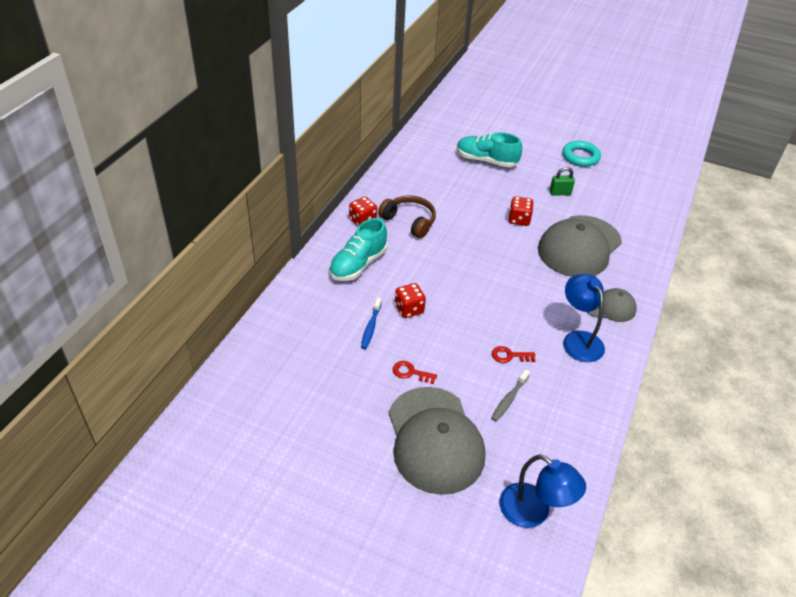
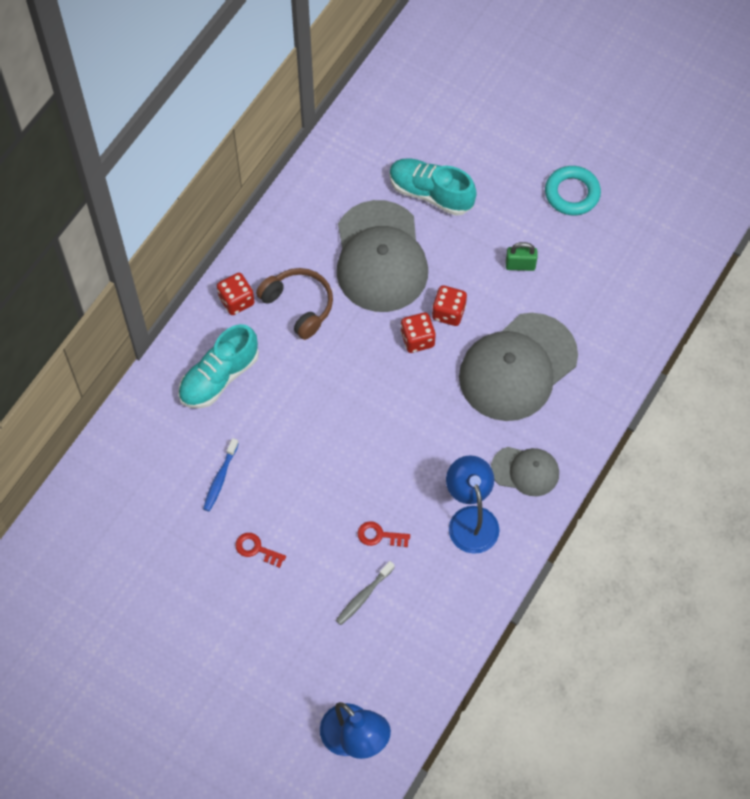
camera: 10 degrees right, 20 degrees up
grey cap [389,387,485,495] -> grey cap moved to [337,200,428,312]
red dice [395,283,426,318] -> red dice moved to [401,312,436,353]

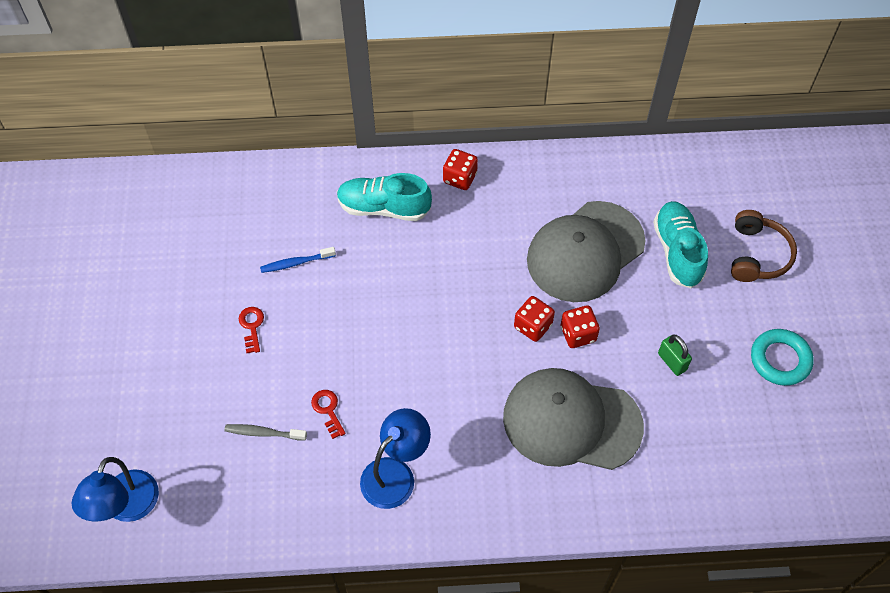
camera: 55 degrees right, 5 degrees down
brown headphones [256,268,333,340] -> brown headphones moved to [731,210,797,282]
grey cap [491,447,559,496] -> none

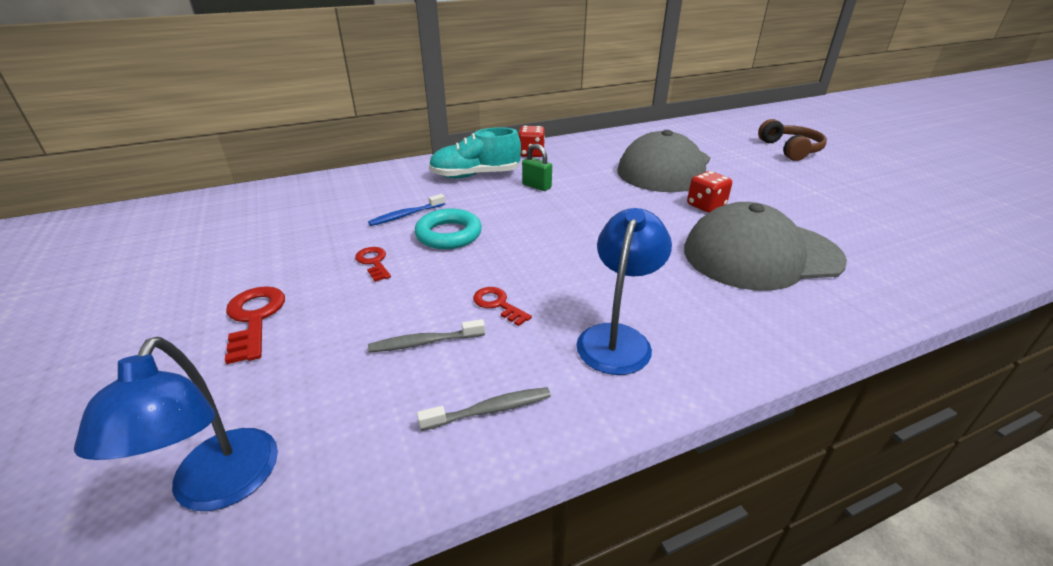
camera: 20 degrees left, 25 degrees down
red dice [514,296,555,342] -> none
turquoise shoe [653,201,708,288] -> none
green padlock [658,335,692,376] -> green padlock moved to [522,144,552,191]
turquoise ring [751,329,814,386] -> turquoise ring moved to [415,209,482,249]
none -> red key [225,286,285,364]
none -> grey toothbrush [417,387,551,431]

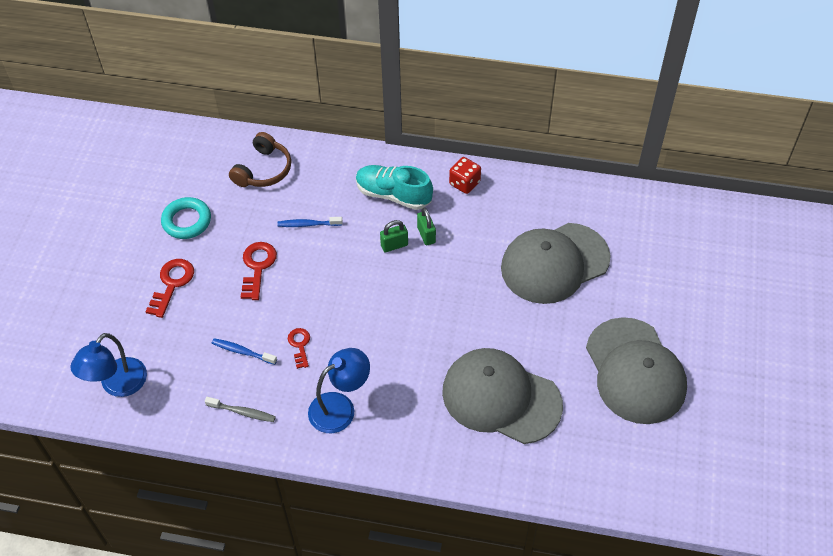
camera: 35 degrees right, 20 degrees up
red key [355,247,391,282] -> red key [241,242,277,300], size x1.58
grey toothbrush [368,319,485,352] -> blue toothbrush [212,338,277,365]
turquoise ring [415,209,482,249] -> turquoise ring moved to [161,197,211,239]
red dice [687,171,732,213] -> none
brown headphones [758,119,827,161] -> brown headphones moved to [229,132,291,187]
none -> green padlock [380,220,408,252]
none -> grey cap [586,317,687,424]

